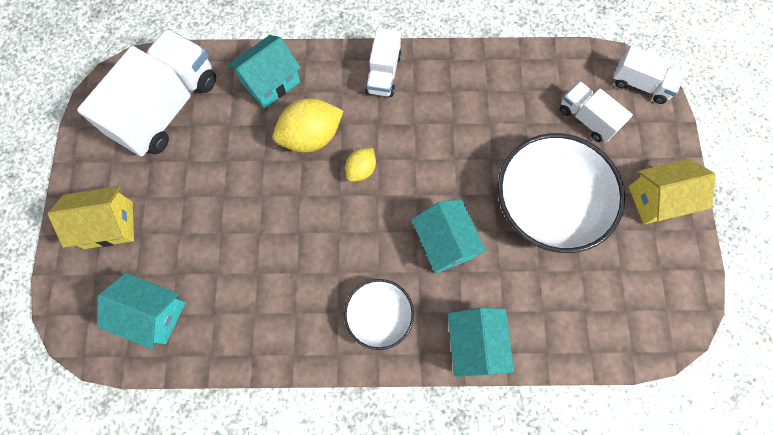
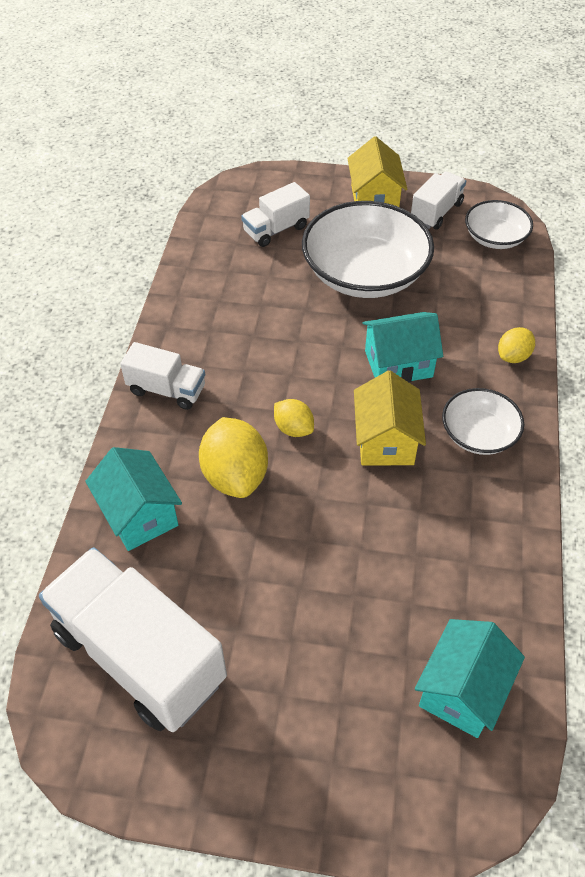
camera: 80 degrees left, 20 degrees down
yellow house [48,186,134,249] -> yellow house moved to [354,370,426,465]
turquoise house [448,308,514,377] -> yellow lemon [498,327,535,363]
white truck [613,45,684,104] -> white truck moved to [411,171,466,230]
none -> white bowl [465,200,533,249]

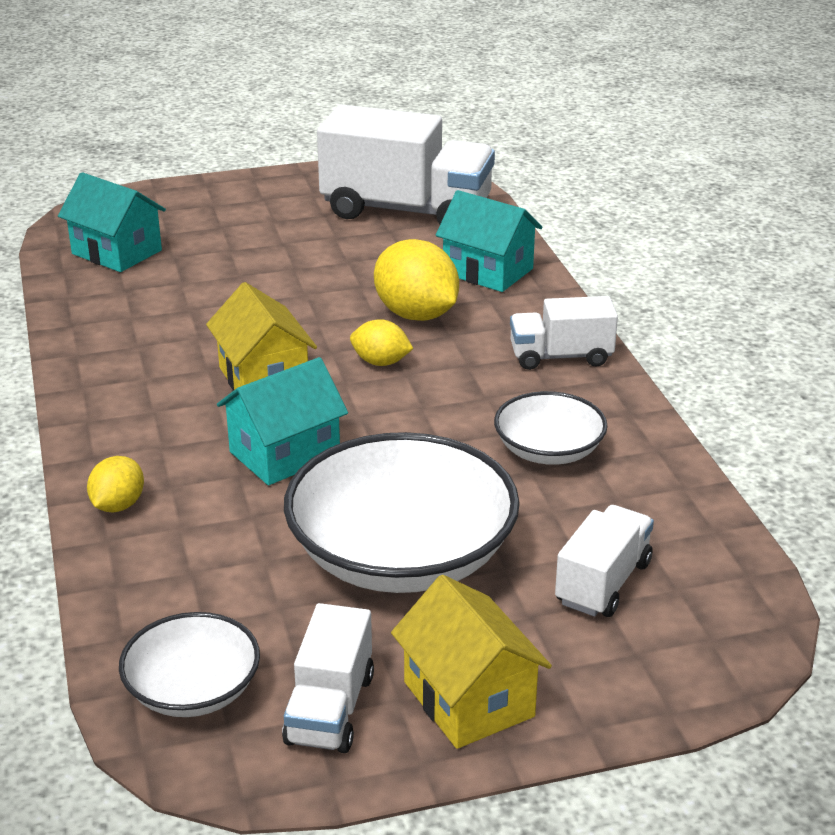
camera: 155 degrees right, 20 degrees down
turquoise house [415,619,525,738] -> turquoise house turned 60 degrees counterclockwise [58,172,166,272]
white bowl [442,388,524,455] -> white bowl moved to [494,391,608,465]

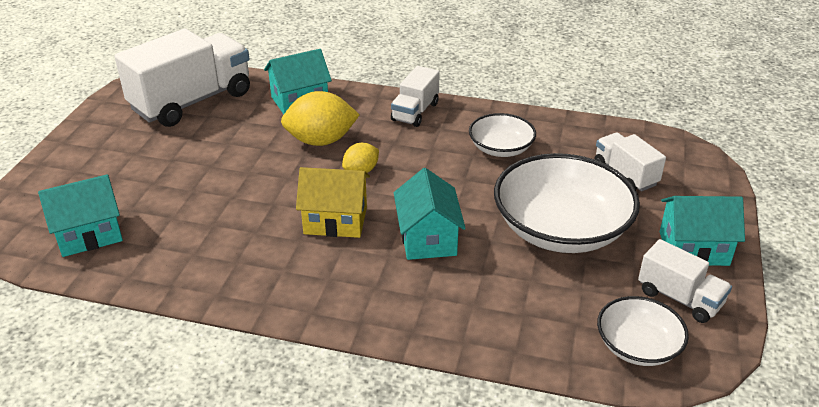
camera: 60 degrees left, 5 degrees up
yellow lemon [87,456,144,512] -> none
yellow house [391,575,552,749] -> turquoise house [660,196,745,266]

